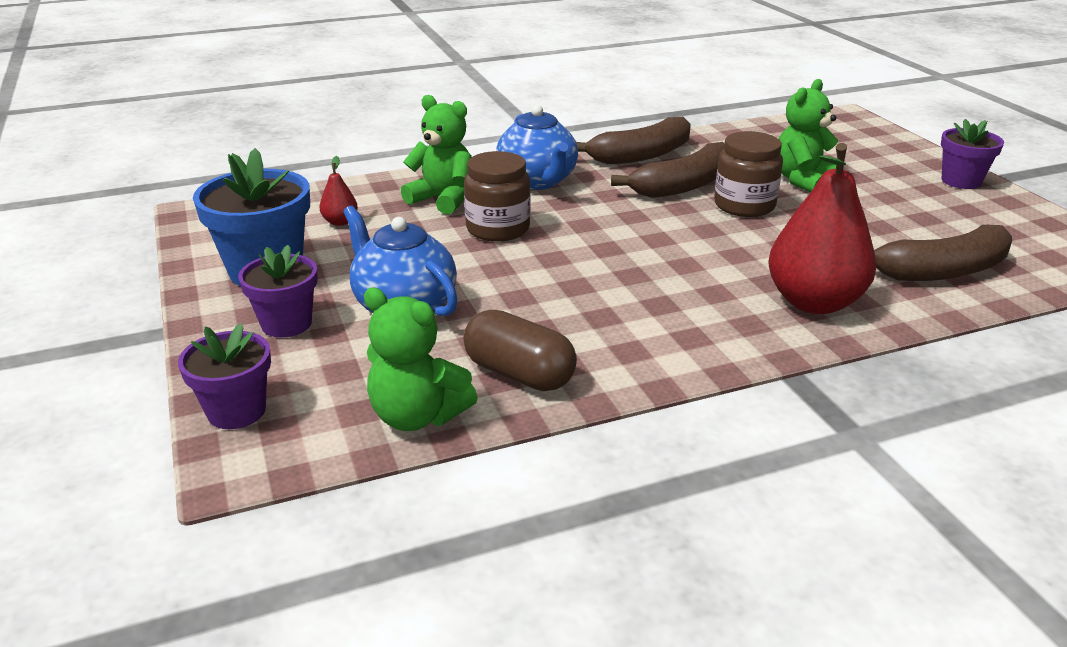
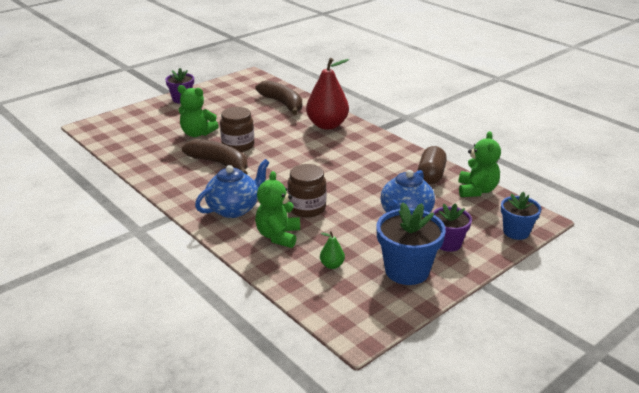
camera: 110 degrees left, 0 degrees up
purple flower pot [178,323,271,429] -> blue flower pot [501,192,541,240]
red pear [320,156,358,226] -> green pear [320,231,345,269]
brown banana [576,117,691,164] -> none

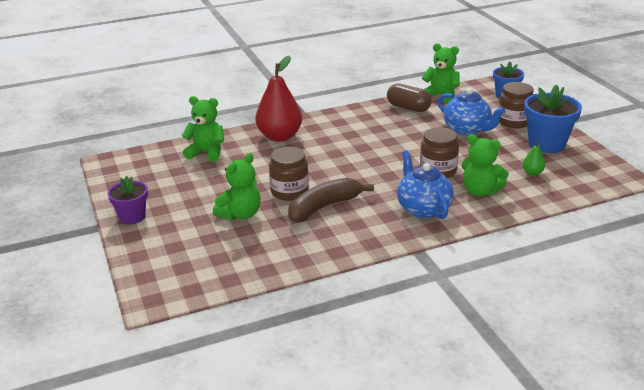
camera: 70 degrees left, 0 degrees up
brown banana [255,80,302,115] -> green teddy bear [182,96,224,162]
purple flower pot [432,203,472,252] -> brown jar [498,82,534,128]

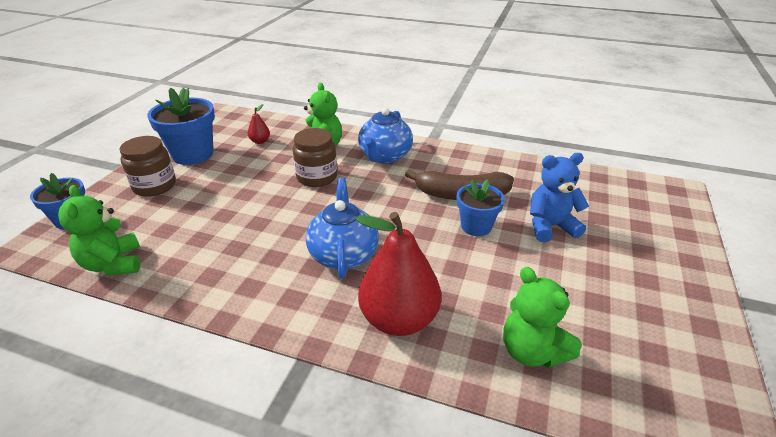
camera: 140 degrees left, 5 degrees up
purple flower pot [108,176,148,224] -> none
green teddy bear [213,153,261,220] -> blue teddy bear [530,153,589,242]
brown jar [269,147,309,201] -> blue flower pot [457,179,505,236]
brown capsule [387,83,432,112] -> none
blue teapot [438,88,505,136] -> blue teapot moved to [306,178,379,279]
green pear [523,141,545,176] -> red pear [248,104,270,144]

